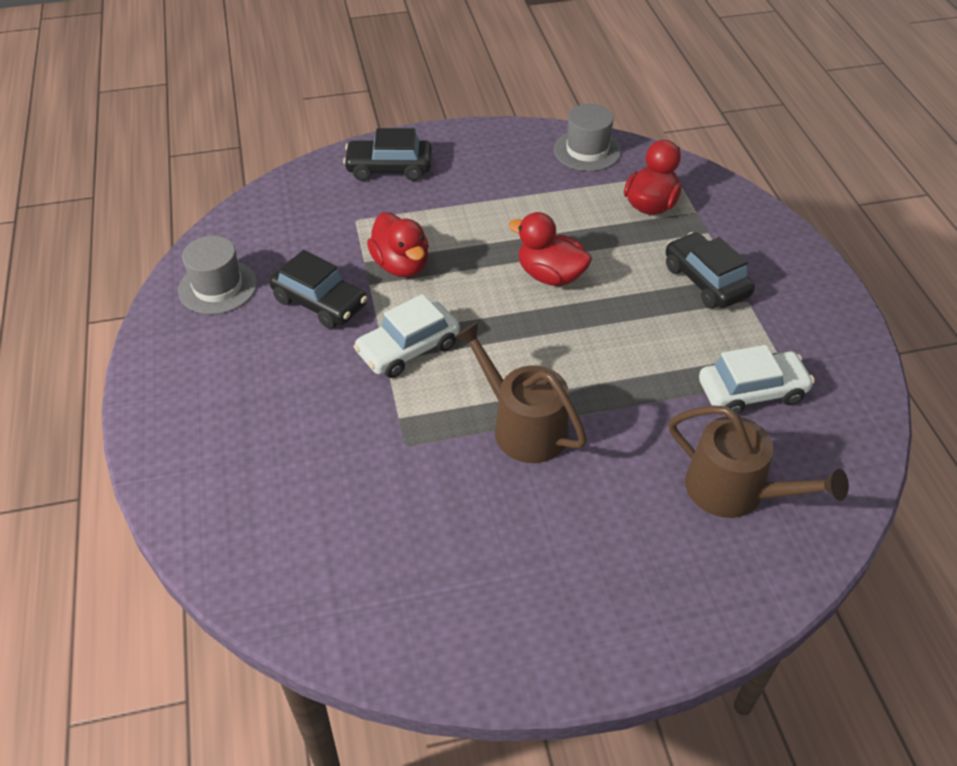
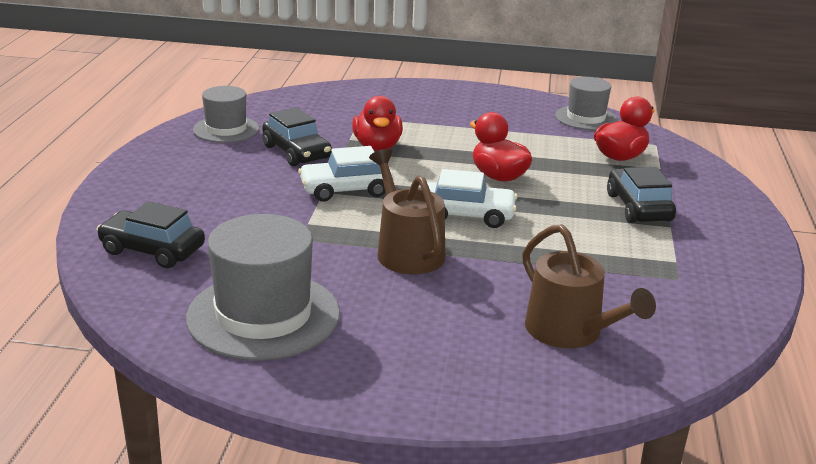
camera: 20 degrees right, 20 degrees down
black car [343,128,432,181] -> black car moved to [96,201,205,268]
white car [699,345,815,414] -> white car moved to [427,169,518,228]
none -> grey hat [186,214,340,361]

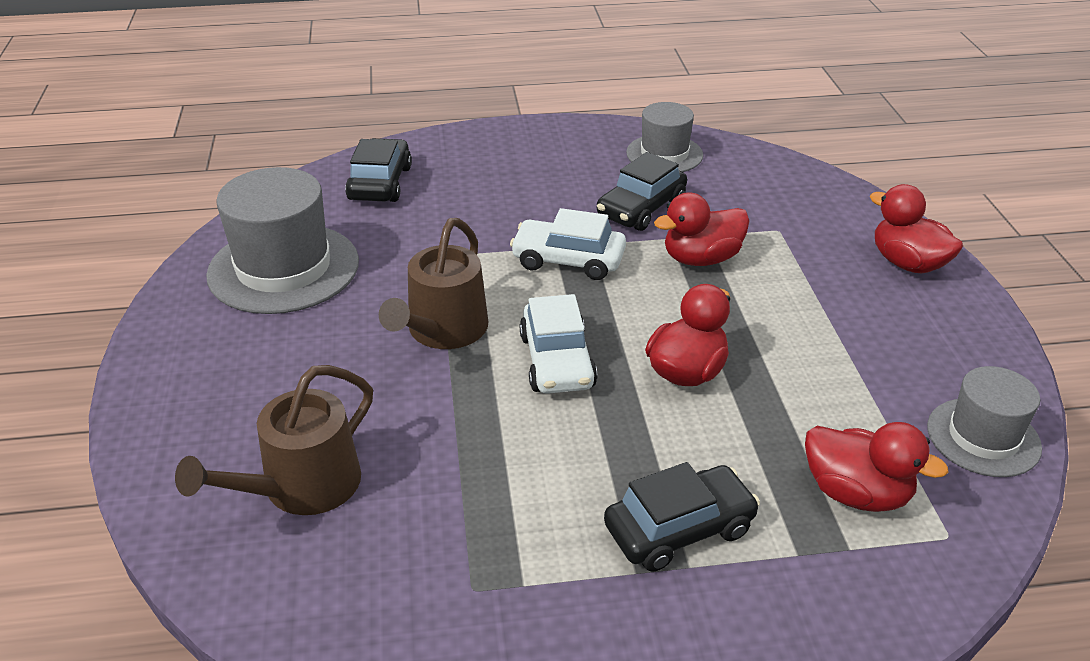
camera: 75 degrees right, 10 degrees up
white car [298,146,394,202] -> white car turned 45 degrees counterclockwise [510,208,626,280]
brown watering can [369,149,445,274] -> brown watering can turned 150 degrees clockwise [379,218,488,349]
none -> red duck [870,184,963,273]

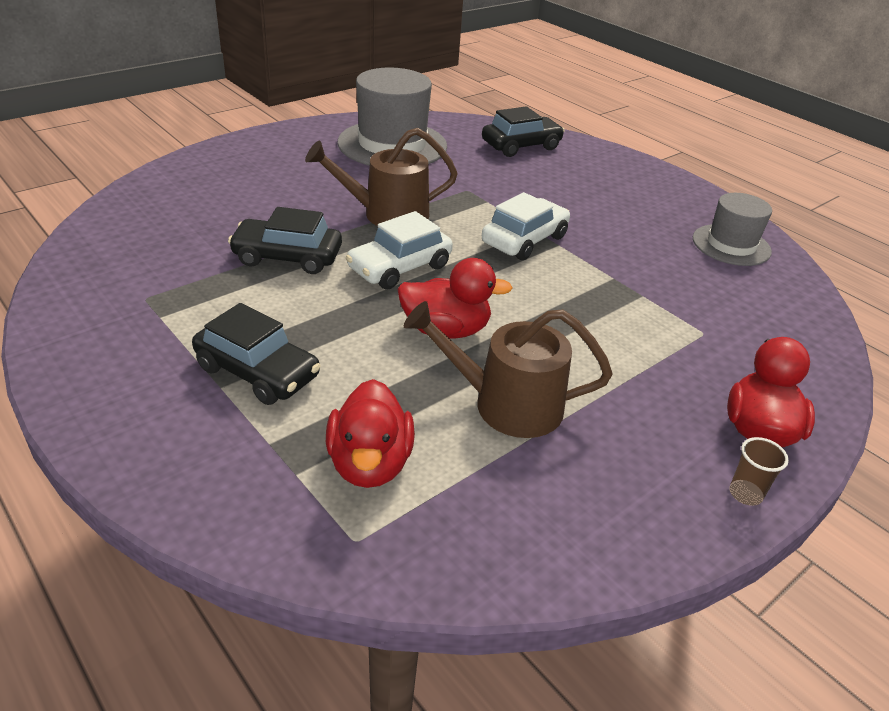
camera: 55 degrees right, 0 degrees up
brown watering can [175,365,373,515] -> brown watering can moved to [404,301,612,438]
white car [510,208,626,280] -> white car turned 60 degrees clockwise [482,192,570,260]
black car [597,152,687,231] -> black car moved to [228,207,342,274]
red duck [654,192,750,266] -> none
grey hat [927,366,1042,477] -> none
none -> brown cup [729,437,789,506]

